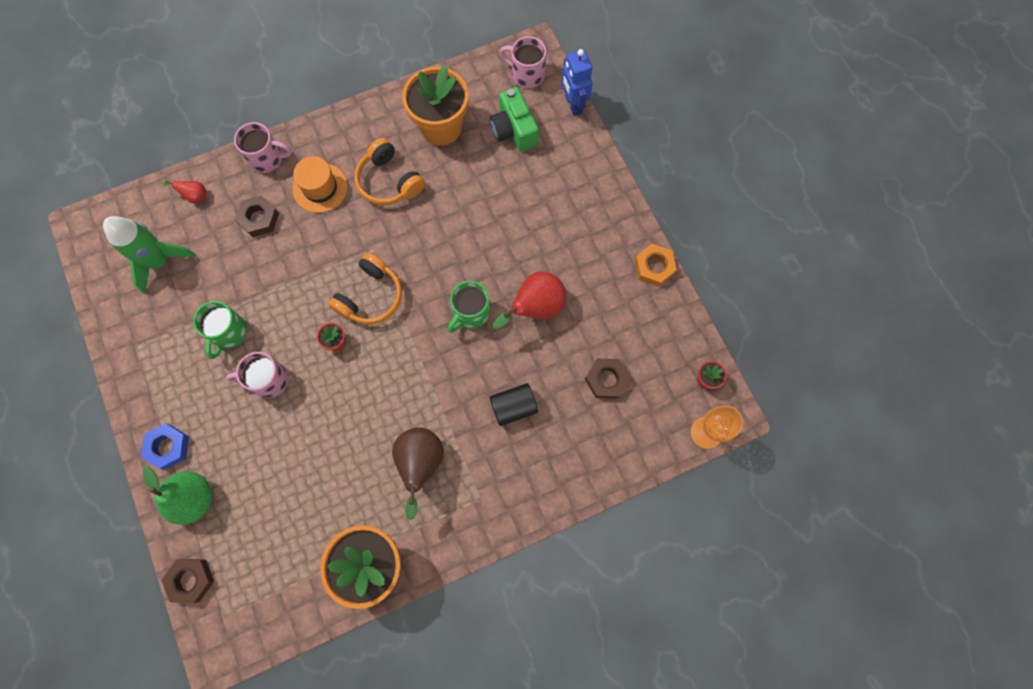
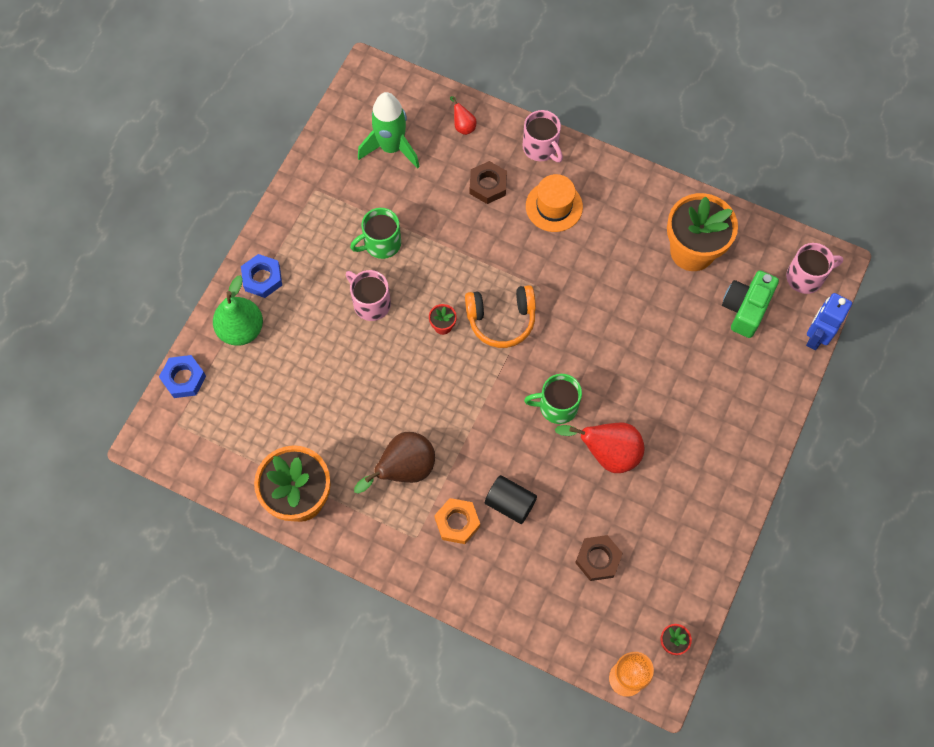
camera: 50 degrees right, 5 degrees down
brown nut [161,559,214,603] -> blue nut [159,355,206,398]
orange headphones [354,138,425,205] -> none
pink mug [500,36,546,89] -> pink mug turned 90 degrees clockwise [786,243,843,294]
orange nut [635,244,677,287] -> orange nut moved to [434,498,480,544]

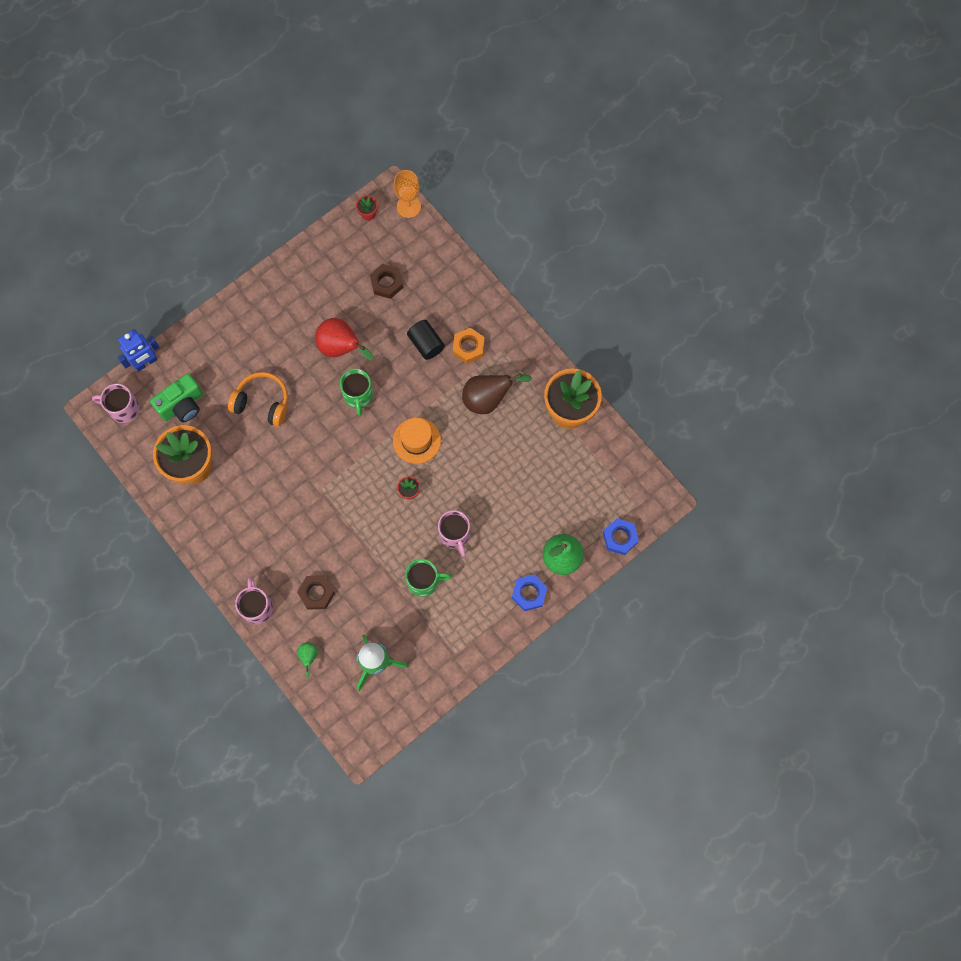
camera: 155 degrees left, 5 degrees up
red pear [450,96,477,135] -> green pear [297,642,318,678]
orange headphones [465,285,536,348] -> orange headphones moved to [228,372,288,427]
green mug [524,374,582,424] -> green mug turned 60 degrees clockwise [340,369,373,416]
orange hat [526,174,583,232] -> orange hat moved to [393,418,441,464]

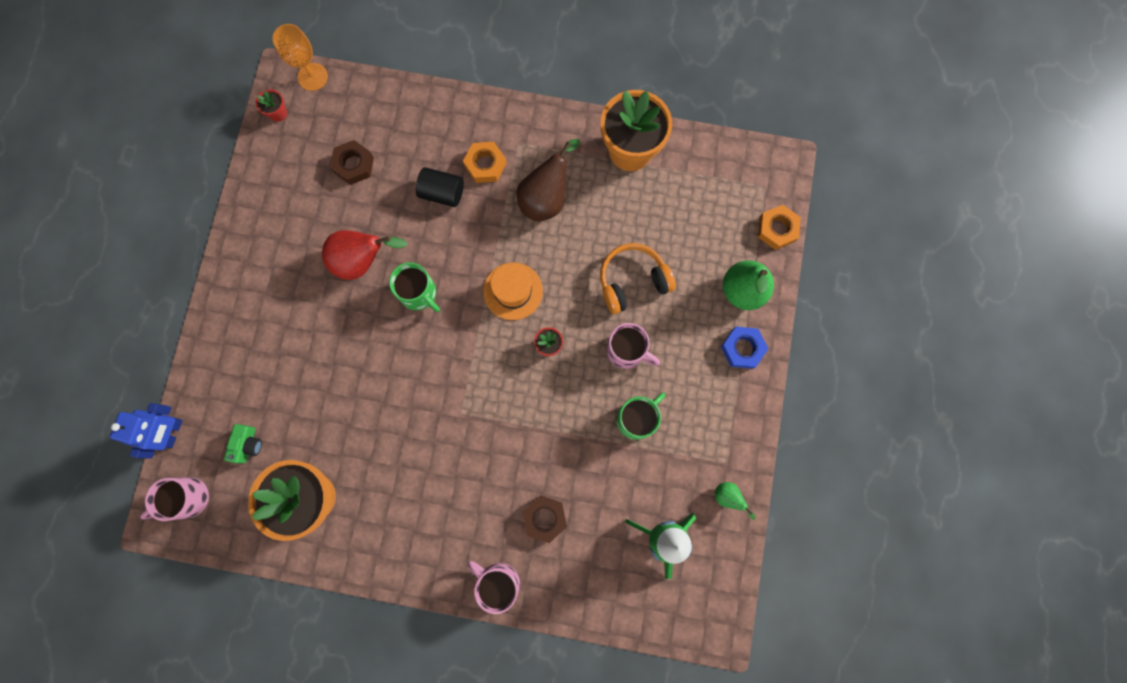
camera: 40 degrees left, 5 degrees up
green camera [150,374,203,422] -> green camera [224,424,262,463], size x0.60
orange headphones [228,372,288,427] -> orange headphones moved to [600,243,676,314]
green pear [297,642,318,678] -> green pear moved to [715,482,756,520]
blue nut [603,518,639,555] -> orange nut [758,205,801,250]

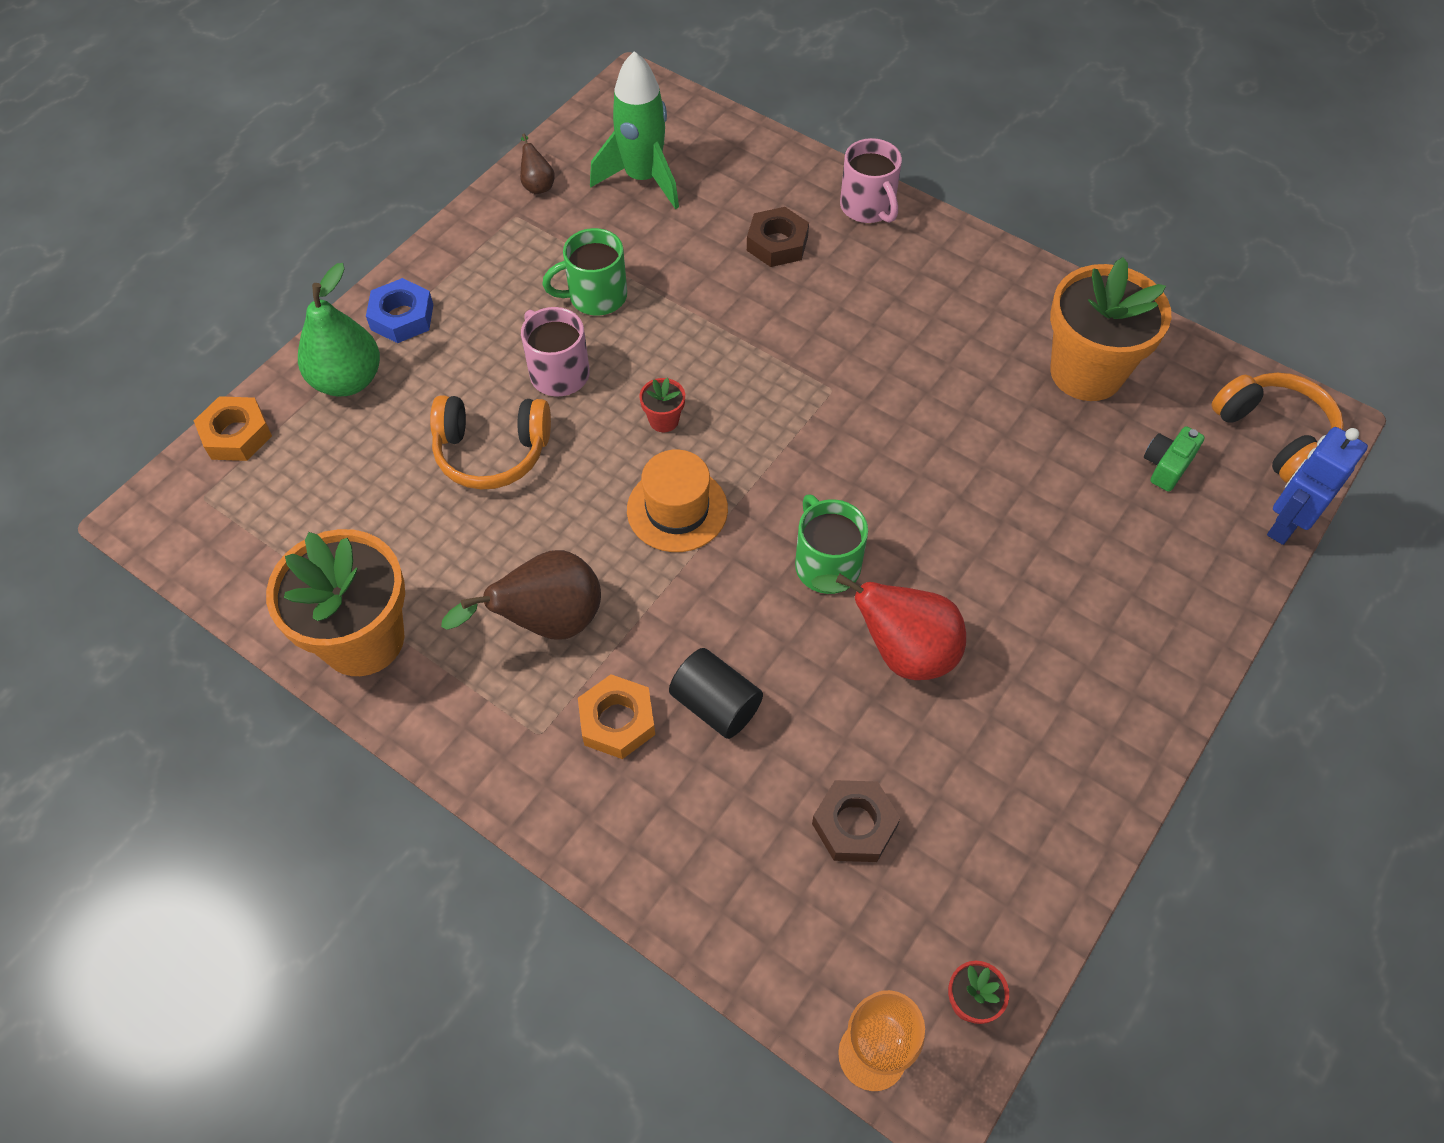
camera: 155 degrees left, 20 degrees down
pink mug [140,478,209,521] -> orange headphones [1212,373,1344,483]
green pear [715,482,756,520] -> brown pear [520,134,555,194]

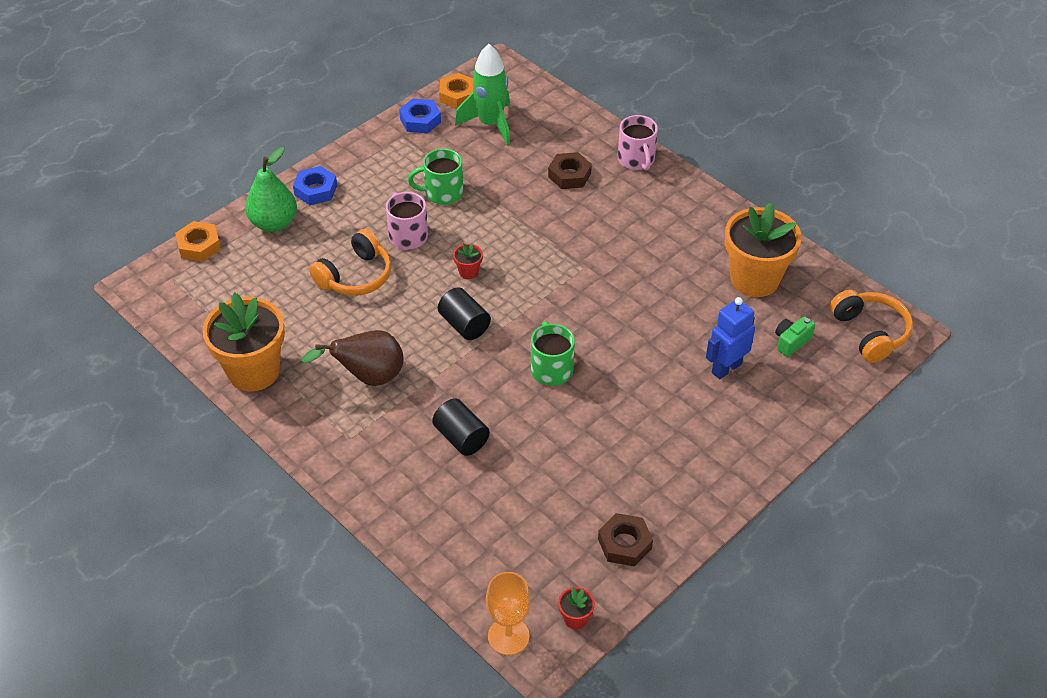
camera: 10 degrees right, 10 degrees down
orange headphones [430,395,551,490] -> orange headphones turned 60 degrees counterclockwise [309,229,392,296]
brown pear [520,134,555,194] -> blue nut [399,98,441,134]
orange nut [578,674,655,759] -> orange nut moved to [439,73,473,109]
orange hat [627,449,728,552] -> black cylinder [438,287,491,340]
red pear [811,574,966,680] -> none
brown nut [812,780,900,862] -> brown nut moved to [598,513,653,566]
blue robot [1267,427,1368,545] -> blue robot moved to [706,297,755,379]

